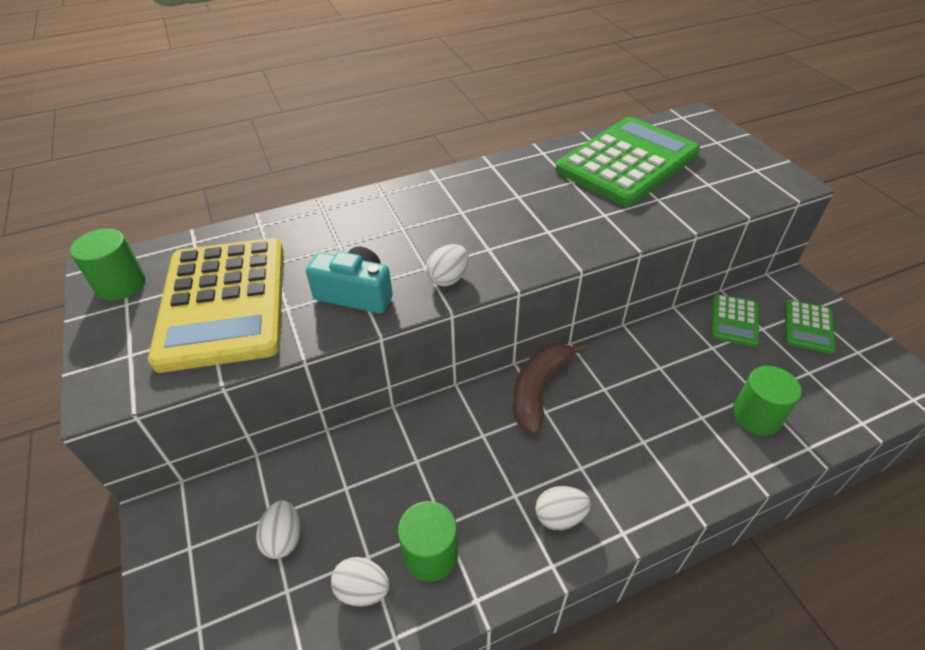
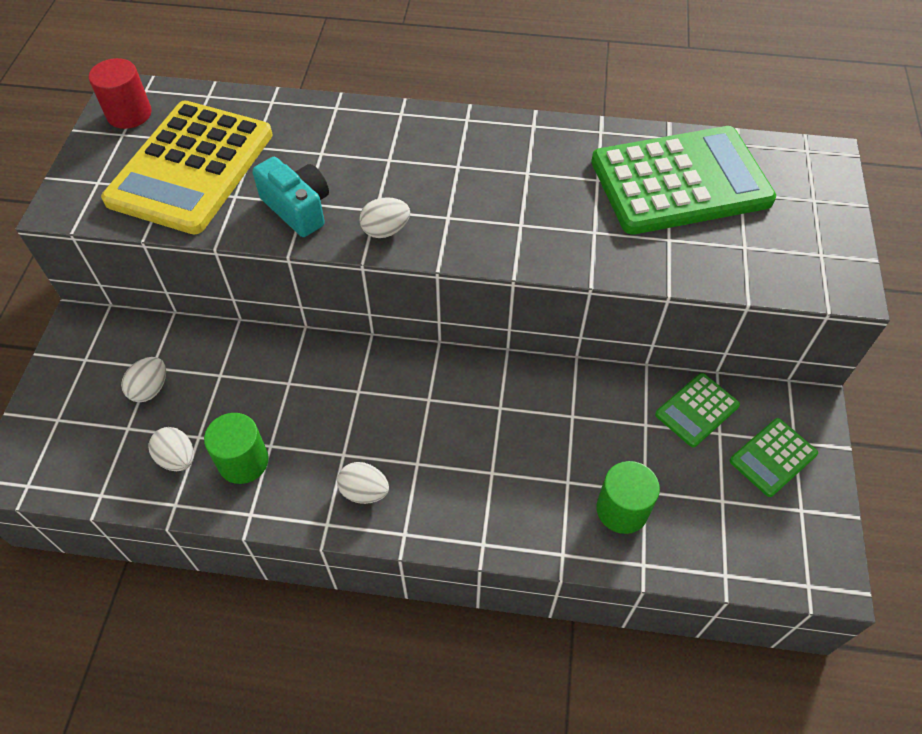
camera: 30 degrees right, 10 degrees up
green cylinder [70,228,146,301] -> red cylinder [89,58,152,129]
brown banana [513,343,587,434] -> none

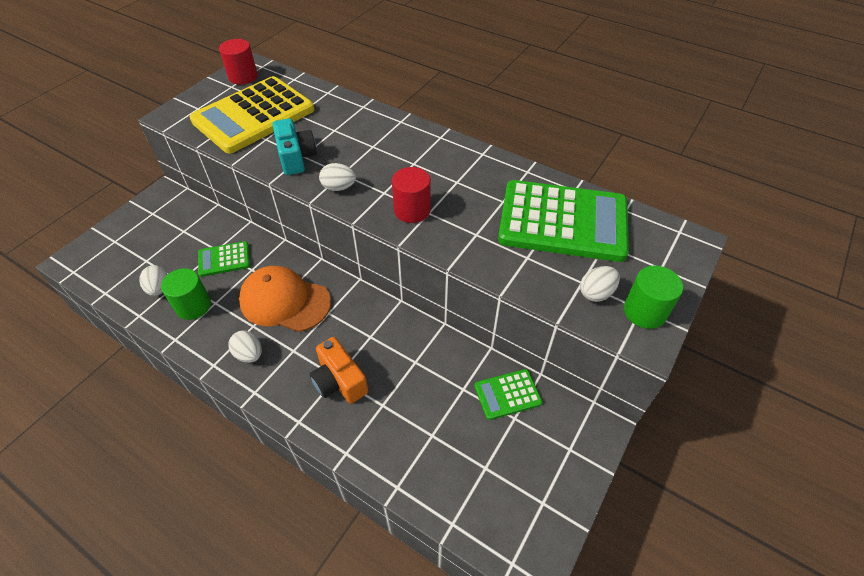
camera: 25 degrees right, 5 degrees down
white egg [121,357,166,402] -> white egg moved to [580,266,620,302]
green cylinder [597,461,660,534] -> green cylinder moved to [624,265,683,329]
green calculator [730,418,818,497] -> green calculator moved to [198,241,250,277]
none -> orange cap [239,266,331,332]
none -> orange camera [310,337,368,404]
none -> red cylinder [392,167,431,223]

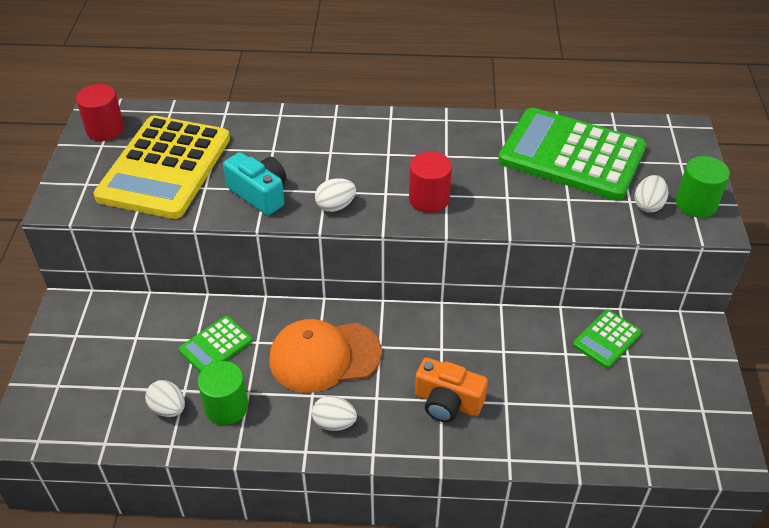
camera: 30 degrees left, 5 degrees down
green calculator [498,180,629,262] -> green calculator turned 135 degrees counterclockwise [498,108,647,200]

